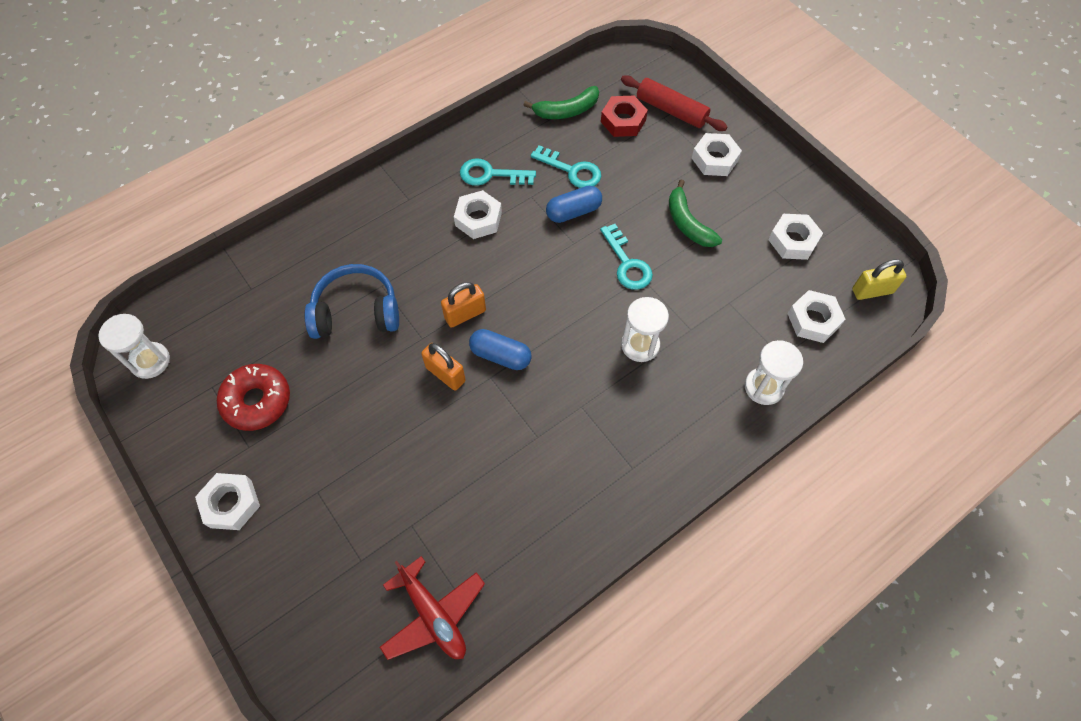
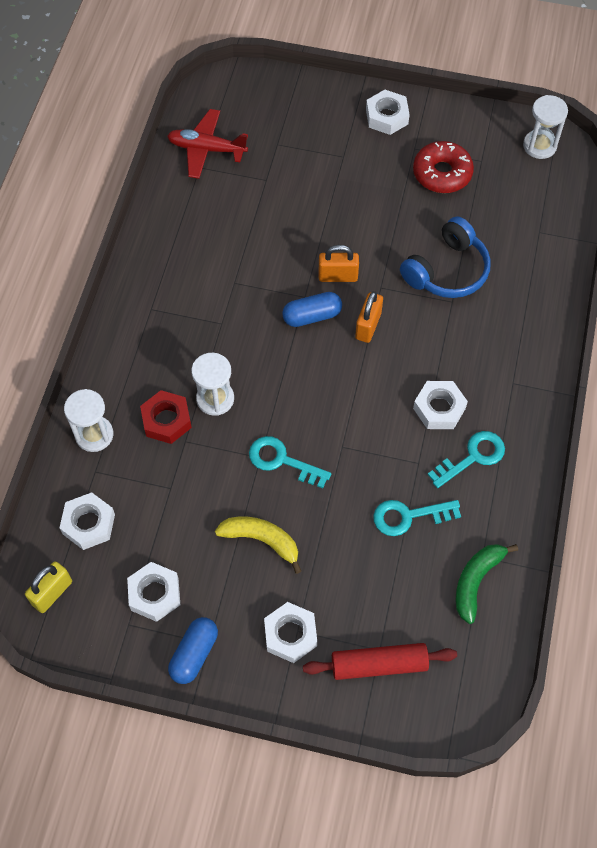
camera: 140 degrees right, 0 degrees up
blue capsule [546,186,602,223] -> blue capsule moved to [168,617,218,684]
red nut [601,96,648,137] -> red nut moved to [140,390,192,444]
green banana [669,180,722,247] -> yellow banana [215,517,301,574]

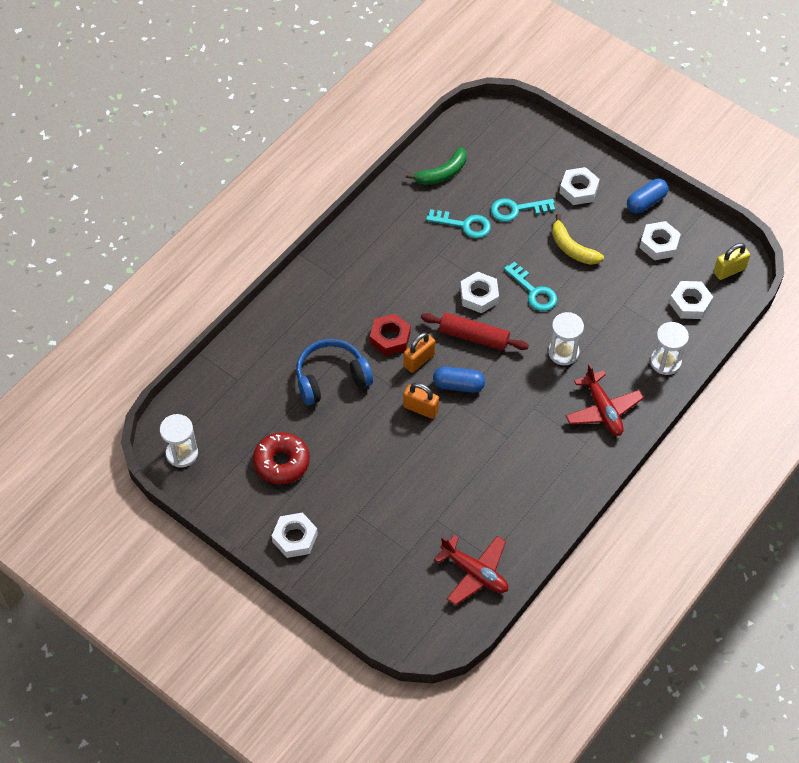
camera: 155 degrees left, 5 degrees down
red nut [140,390,192,444] -> red nut moved to [370,314,411,356]
red rolling pin [303,643,457,680] -> red rolling pin moved to [421,313,529,350]
white nut [413,381,468,429] -> white nut moved to [460,272,499,313]
turquoise key [428,431,505,488] -> turquoise key moved to [491,198,555,222]
none -> red plane [565,364,644,436]

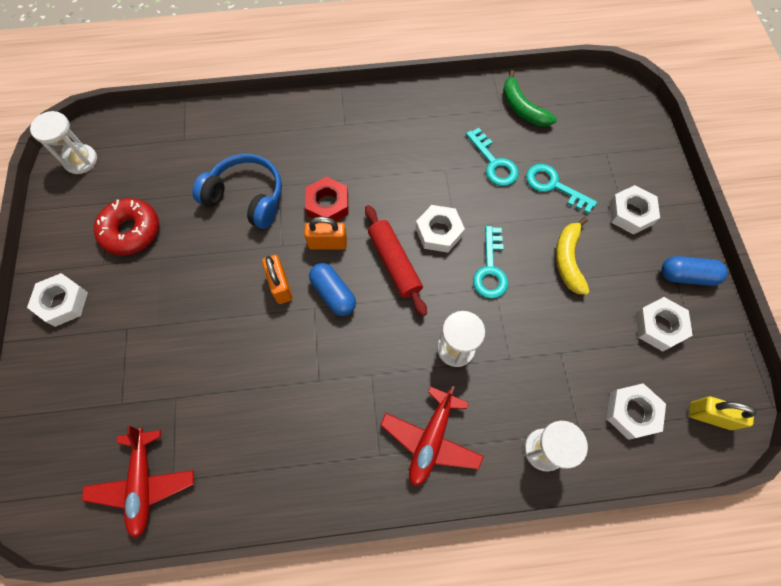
camera: 45 degrees right, 10 degrees up
green banana [406,147,466,185] -> green banana turned 45 degrees clockwise [503,70,557,127]

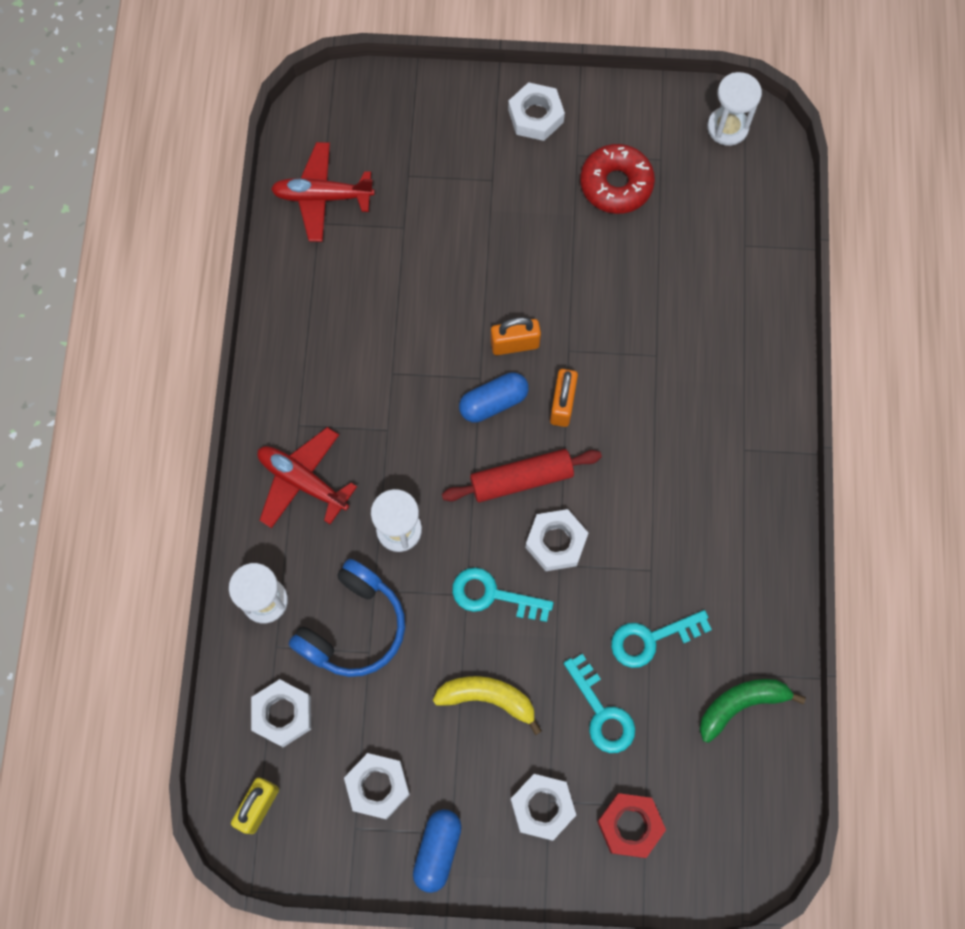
camera: 100 degrees right, 5 degrees up
blue headphones [192,154,282,229] -> blue headphones moved to [289,559,405,677]
red nut [305,177,349,221] -> red nut moved to [597,793,666,858]
turquoise key [526,164,597,214] -> turquoise key turned 105 degrees clockwise [564,653,635,753]

